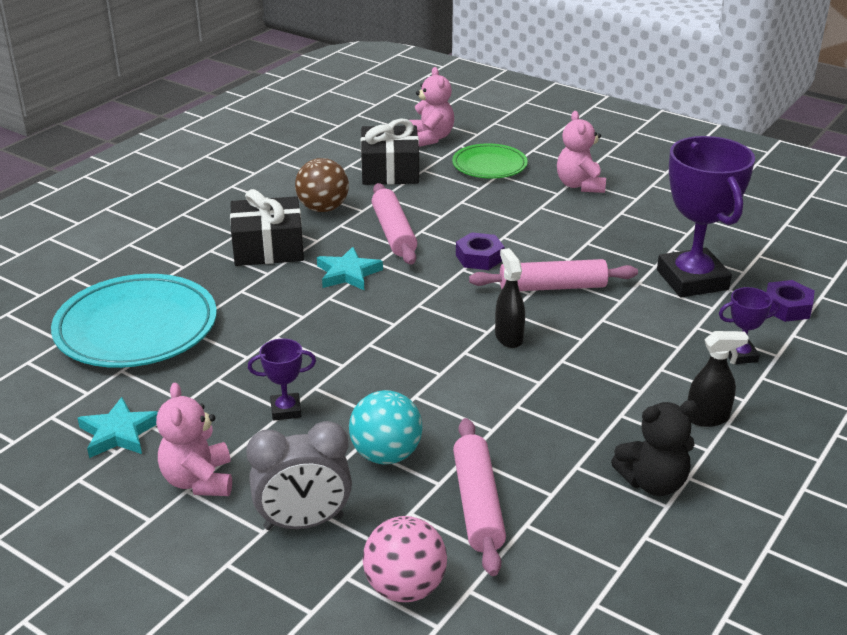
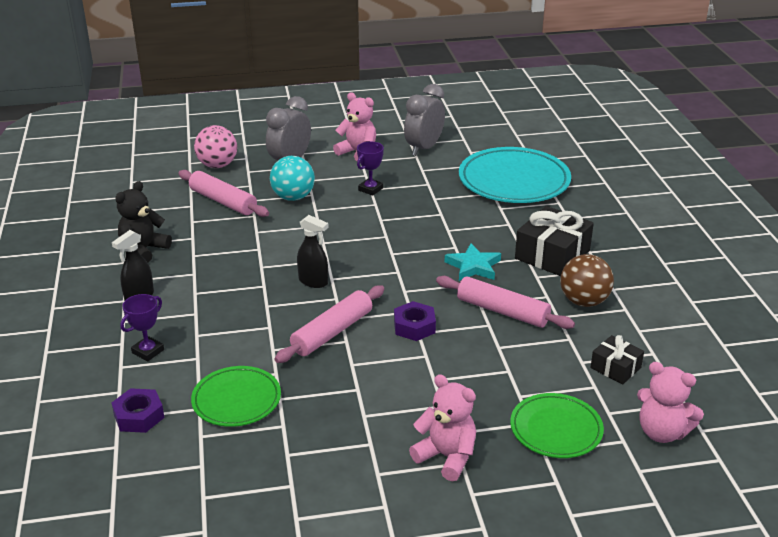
camera: 135 degrees right, 0 degrees up
turquoise star [78,397,158,458] -> grey clock [404,84,445,156]
black gift [361,118,419,185] -> black gift [590,335,644,384], size x0.56
purple trophy [657,136,755,297] -> green plate [191,366,281,427]

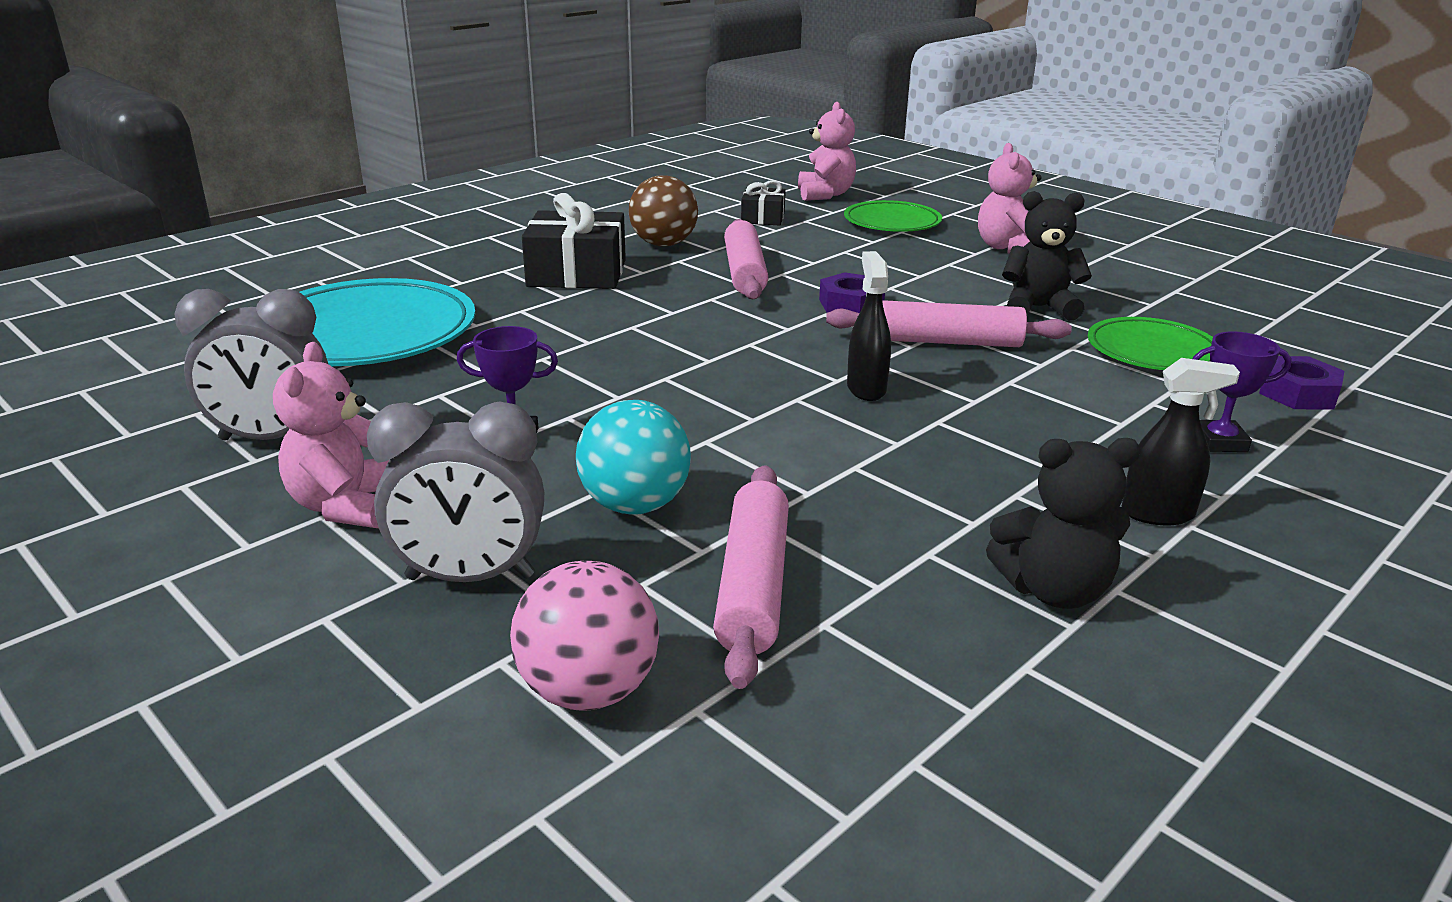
camera: 125 degrees left, 5 degrees down
turquoise star [445,243,501,281] -> none
none -> black teddy bear [1002,191,1092,321]

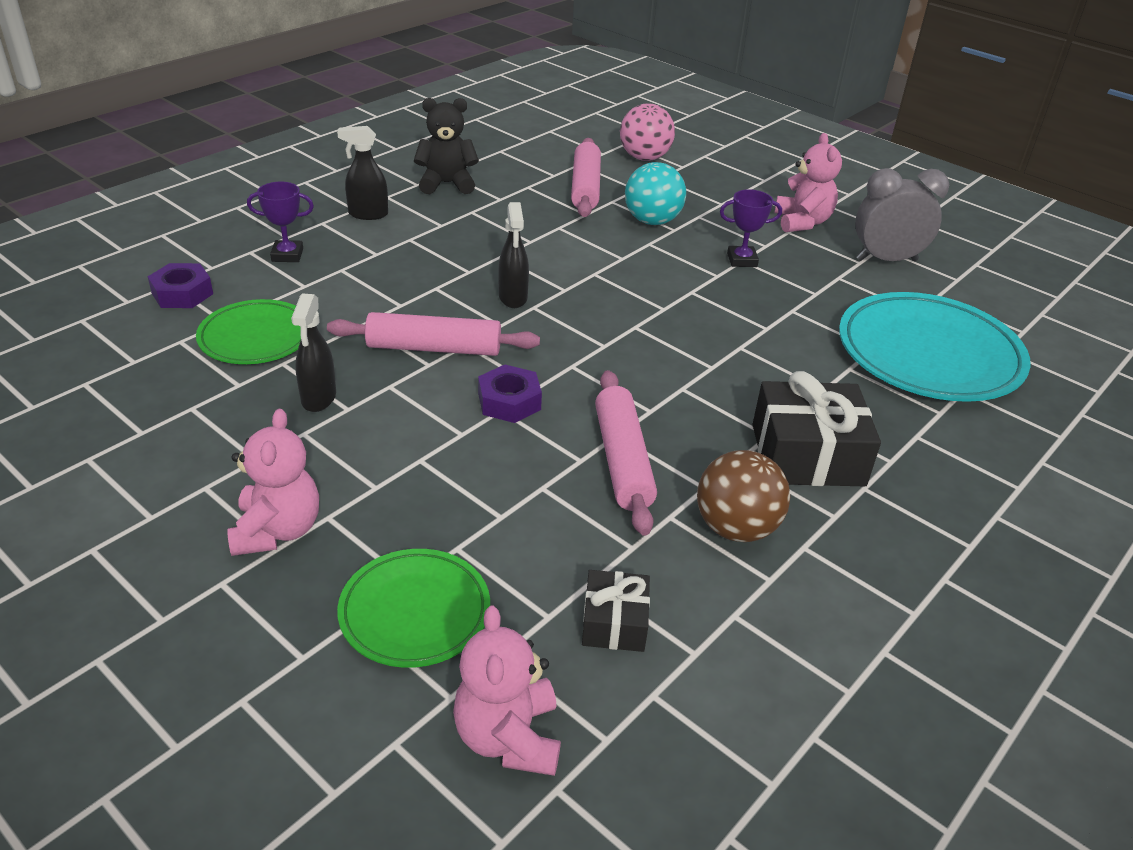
camera: 175 degrees right, 10 degrees up
grey clock [367,402,544,582] -> none
black teddy bear [1002,191,1092,321] -> black spray bottle [291,293,336,412]

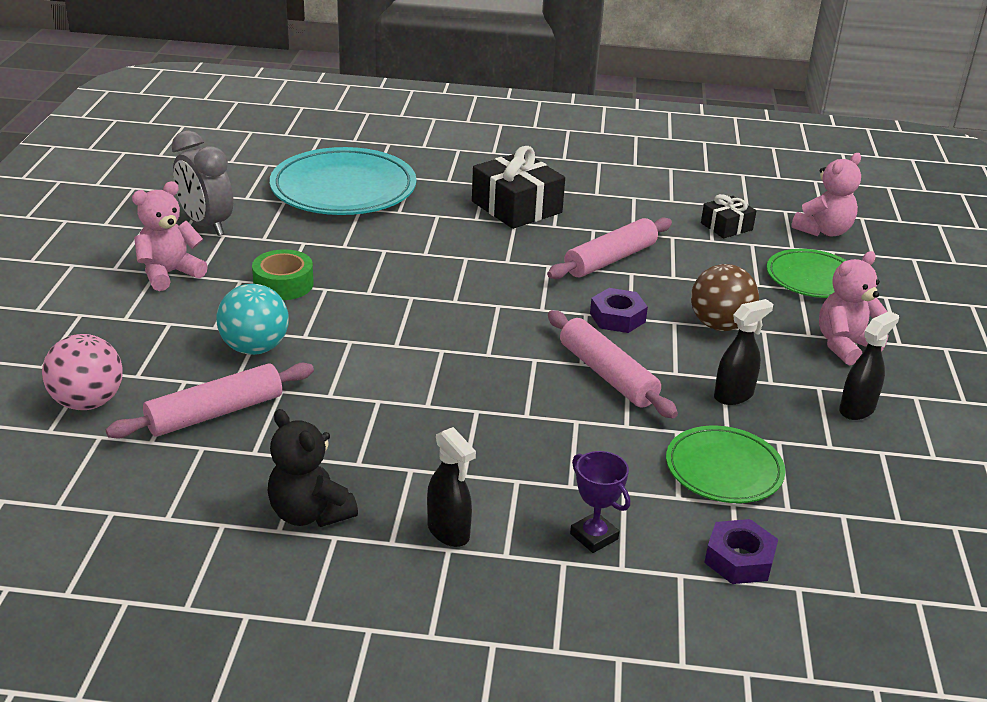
camera: 125 degrees left, 5 degrees down
black spray bottle [498,202,529,308] -> black spray bottle moved to [839,311,899,420]
brown ball [697,450,790,542] -> brown ball moved to [691,264,759,331]
purple trophy [720,189,782,267] -> green tape [252,249,314,300]

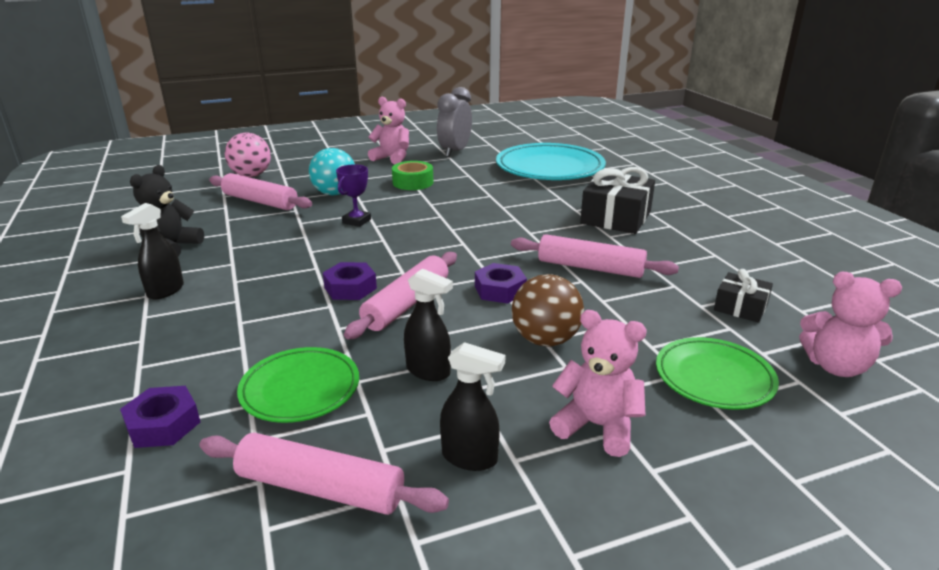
camera: 65 degrees right, 5 degrees down
purple trophy [570,451,630,553] -> purple trophy moved to [336,164,371,227]
none -> pink rolling pin [199,433,449,515]
none -> purple nut [323,262,377,300]

